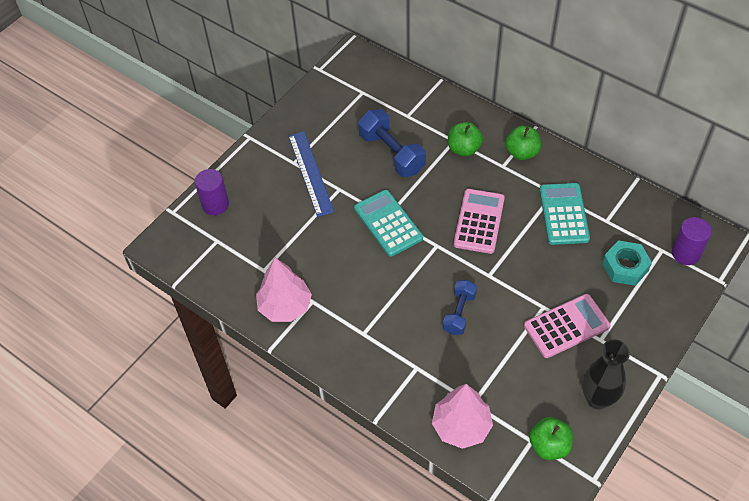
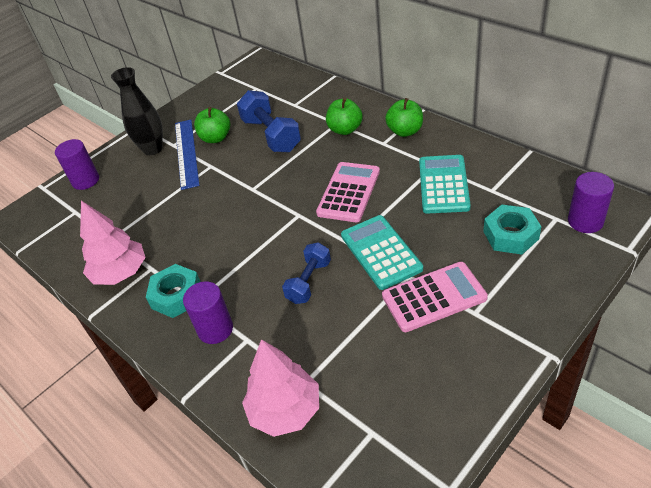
camera: 10 degrees right, 10 degrees down
turquoise calculator [354,190,423,257] -> turquoise calculator moved to [341,215,423,290]
green apple [529,417,573,460] -> green apple moved to [194,107,230,143]
black vase [582,339,630,410] -> black vase moved to [111,67,163,155]
none -> turquoise nut [146,264,201,318]
none -> purple cylinder [183,281,233,344]

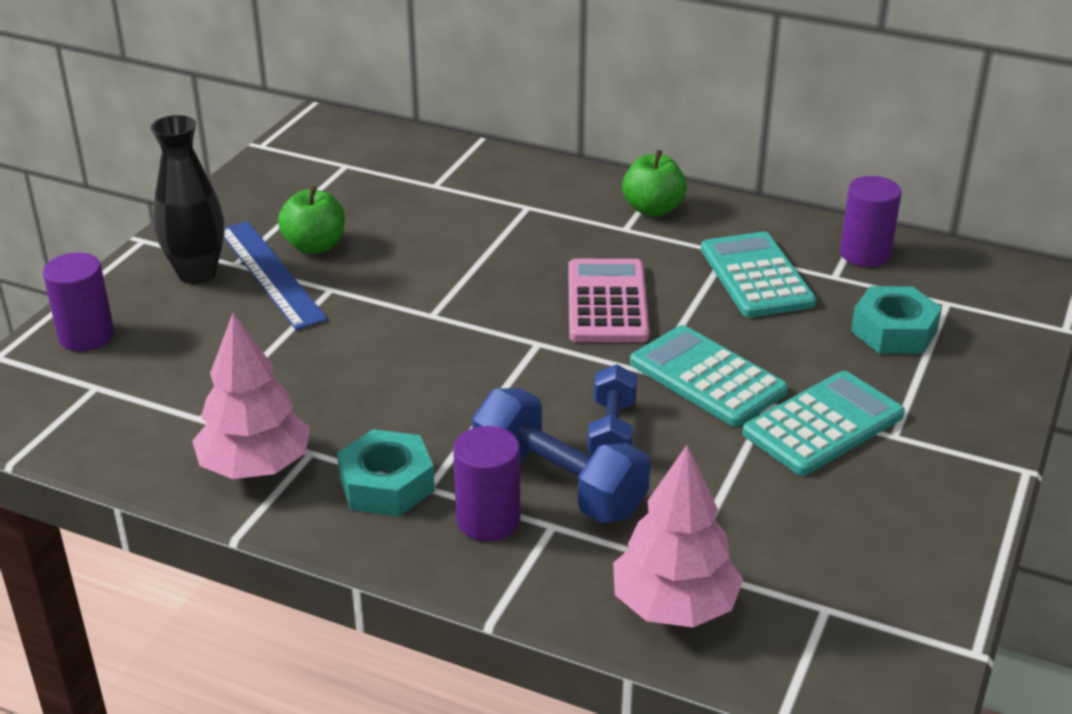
camera: 25 degrees left, 10 degrees down
blue dumbbell [237,90,301,152] -> blue dumbbell moved to [472,388,650,523]
green apple [326,98,363,135] -> none
pink calculator [382,262,488,332] -> turquoise calculator [742,371,905,475]
purple cylinder [568,172,614,233] -> purple cylinder moved to [840,176,901,267]

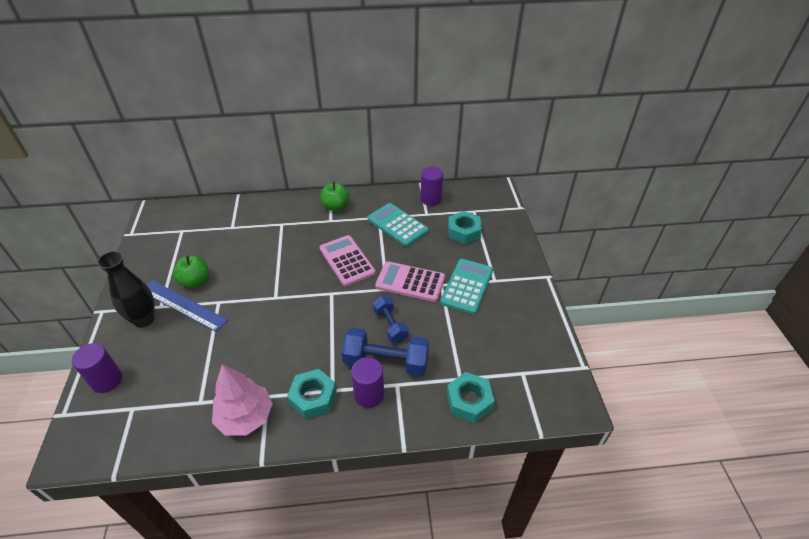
camera: 30 degrees left, 10 degrees up
pink tree [613,445,743,628] -> turquoise nut [447,372,495,423]
turquoise calculator [630,325,788,427] -> pink calculator [375,261,445,302]

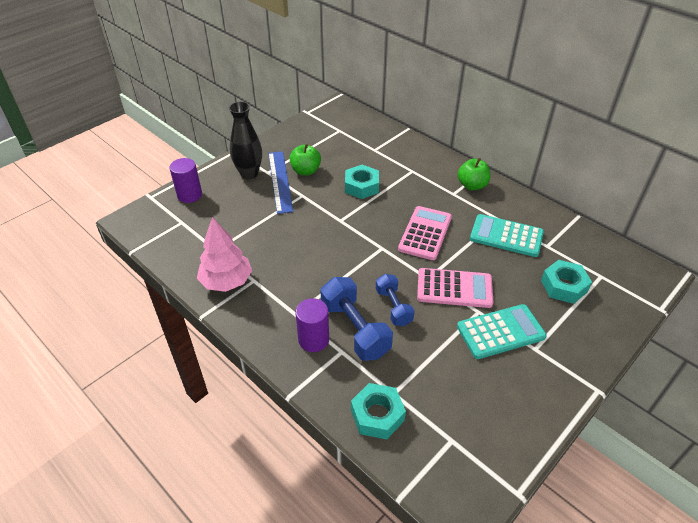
camera: 50 degrees right, 0 degrees up
turquoise nut [287,369,337,419] -> turquoise nut moved to [345,165,379,199]
turquoise calculator [368,203,429,247] -> turquoise calculator turned 75 degrees counterclockwise [470,214,544,257]
blue dumbbell [373,296,409,343] -> blue dumbbell turned 45 degrees counterclockwise [376,274,415,326]
pink calculator [375,261,445,302] -> pink calculator turned 120 degrees clockwise [417,268,493,308]
purple cylinder [420,167,443,206] -> none

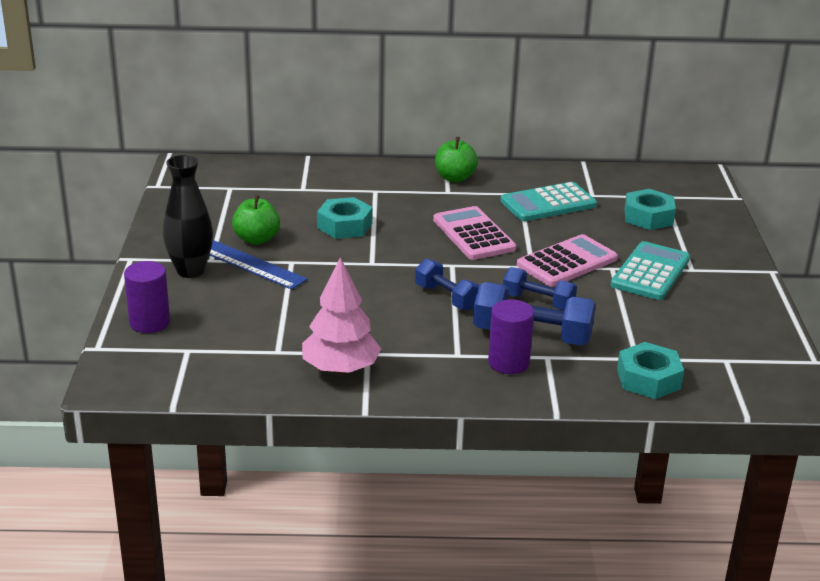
camera: 45 degrees left, 15 degrees down
none -> blue dumbbell [415,259,479,311]

